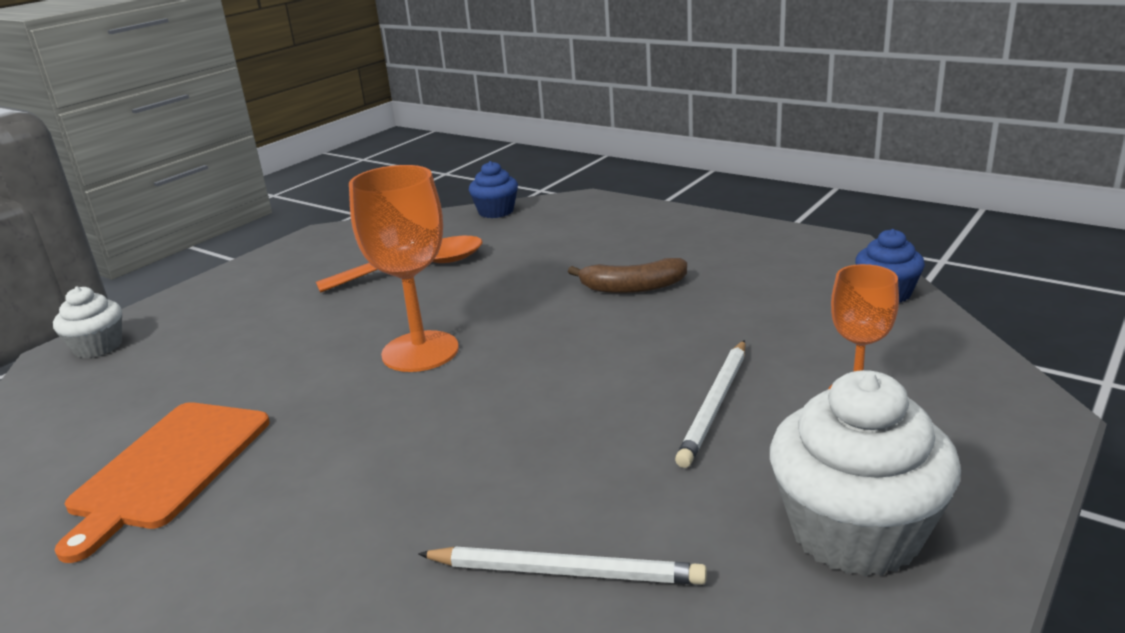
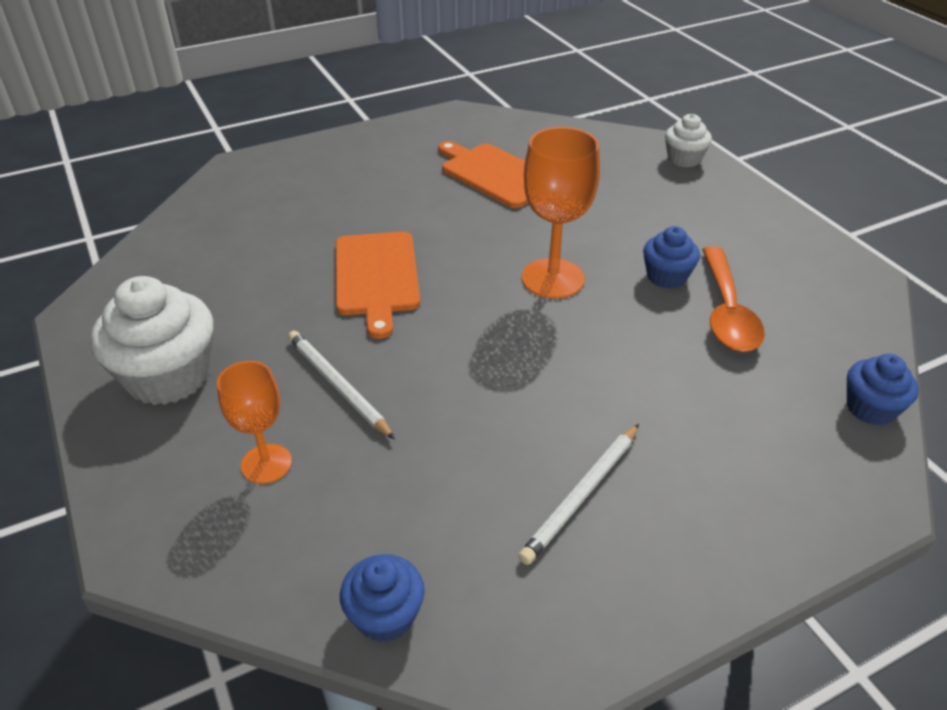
camera: 115 degrees right, 15 degrees up
white pencil [418,547,707,585] -> white pencil moved to [518,424,639,565]
brown banana [568,258,687,293] -> none
none -> orange cutting board [336,232,420,339]
none -> blue cupcake [643,226,700,289]

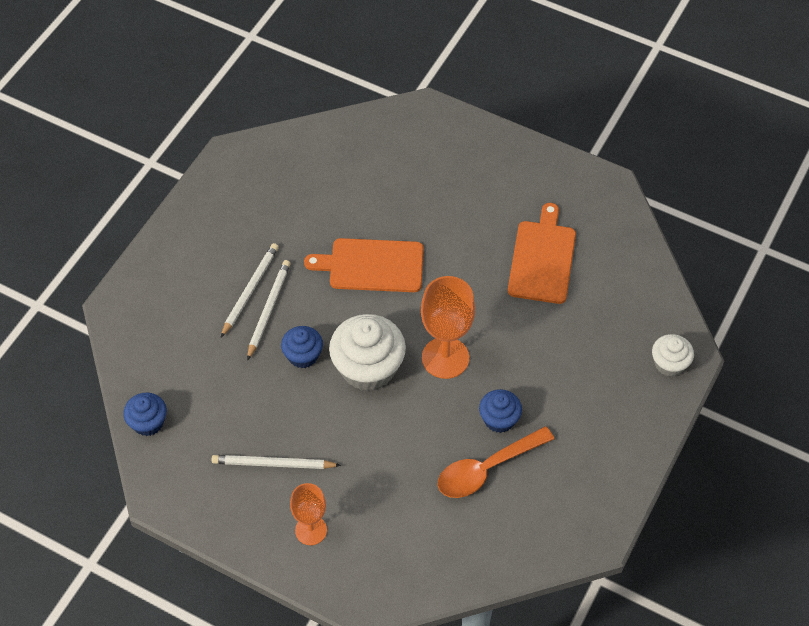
camera: 55 degrees right, 15 degrees up
white cupcake [90,276,214,405] -> white cupcake moved to [329,314,406,391]
orange goblet [217,361,292,484] -> orange goblet moved to [290,483,327,545]
orange cutting board [336,232,420,339] -> orange cutting board turned 45 degrees clockwise [304,238,424,292]
blue cupcake [847,354,919,425] -> blue cupcake moved to [281,326,323,368]
none -> white pencil [221,243,279,337]

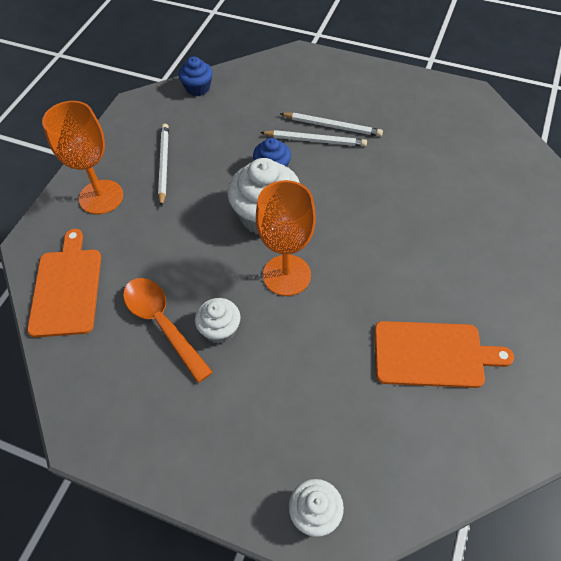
camera: 85 degrees right, 0 degrees up
orange goblet [290,483,327,545] -> orange goblet [42,101,123,214], size x1.60
orange cutting board [304,238,424,292] -> orange cutting board moved to [27,229,101,338]
blue cupcake [479,389,522,433] -> white cupcake [195,298,241,343]

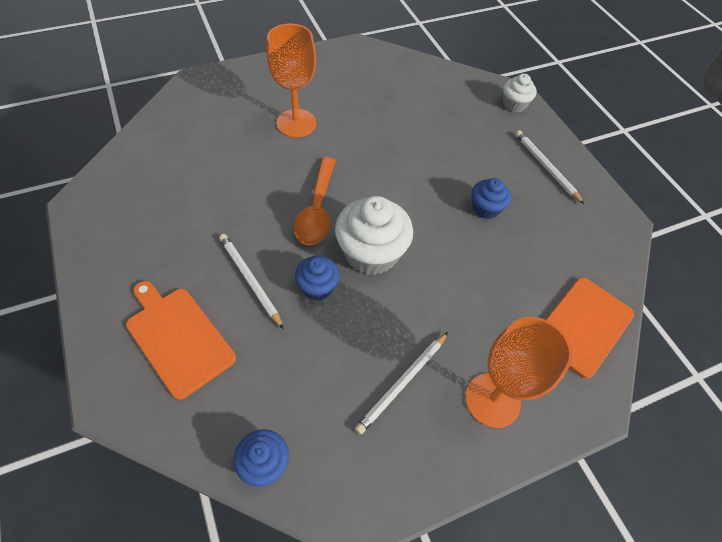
camera: 140 degrees left, 0 degrees up
orange spoon [123,278,213,383] -> orange spoon moved to [294,157,336,245]
white cupcake [195,298,241,343] -> blue cupcake [472,178,511,219]
orange goblet [256,180,316,296] -> orange goblet moved to [267,24,316,138]
white pencil [280,113,383,137] -> white pencil moved to [515,130,584,204]
orange cutting board [374,321,514,388] -> orange cutting board moved to [126,281,236,400]

